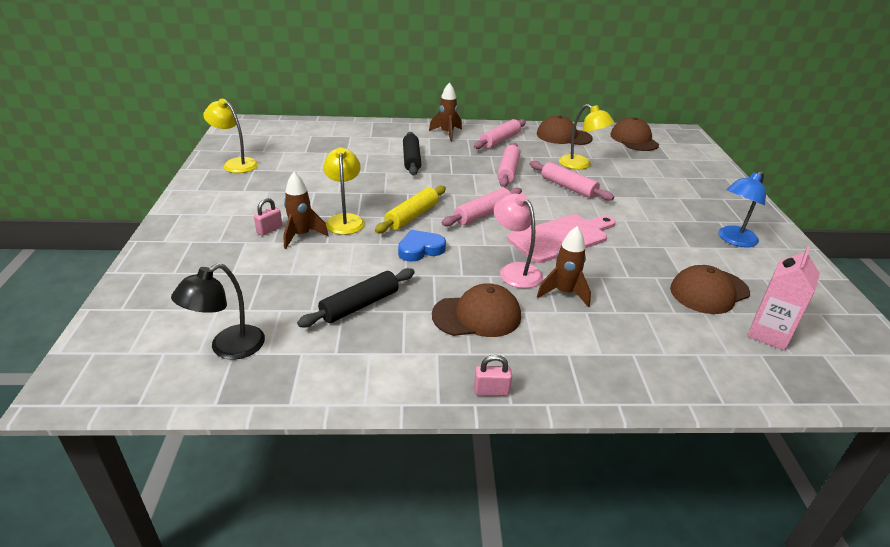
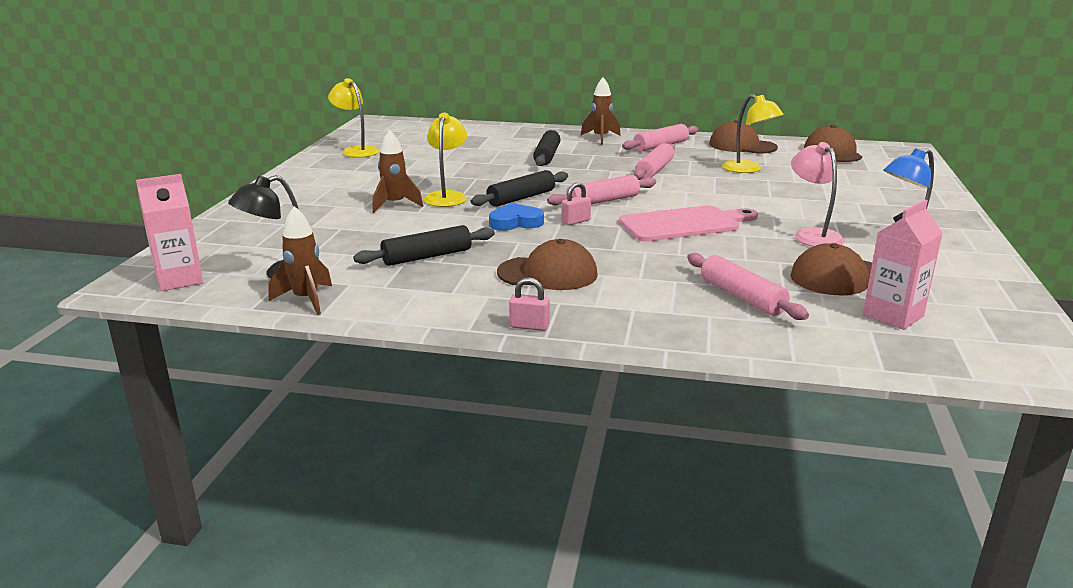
camera: 15 degrees right, 10 degrees down
pink padlock [254,198,282,236] -> pink padlock moved to [561,182,591,225]
yellow rolling pin [375,186,446,234] -> black rolling pin [471,170,568,207]
pink lamp [494,193,543,288] -> pink lamp moved to [791,142,845,247]
pink rolling pin [530,161,614,201] -> pink rolling pin moved to [687,253,809,320]
brown rocket [537,226,591,307] -> brown rocket moved to [268,206,332,315]
none -> pink carton [136,174,203,291]

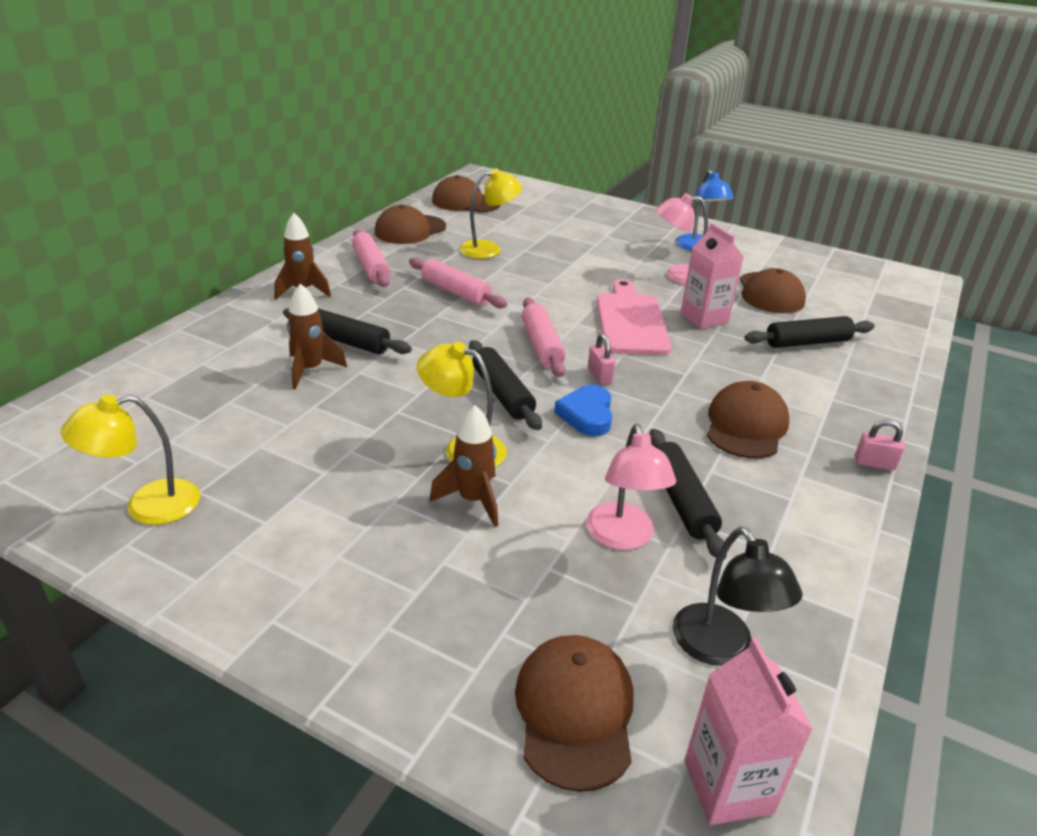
camera: 75 degrees left, 10 degrees up
brown rocket [268,206,332,315] -> brown rocket moved to [287,283,347,389]
pink padlock [509,277,550,331] -> pink padlock turned 75 degrees clockwise [855,419,905,471]
pink rolling pin [687,253,809,320] -> black rolling pin [744,316,875,348]
pink carton [863,200,943,330] -> pink carton moved to [681,223,744,329]
none -> brown cap [515,635,634,792]
none -> pink lamp [586,424,676,550]

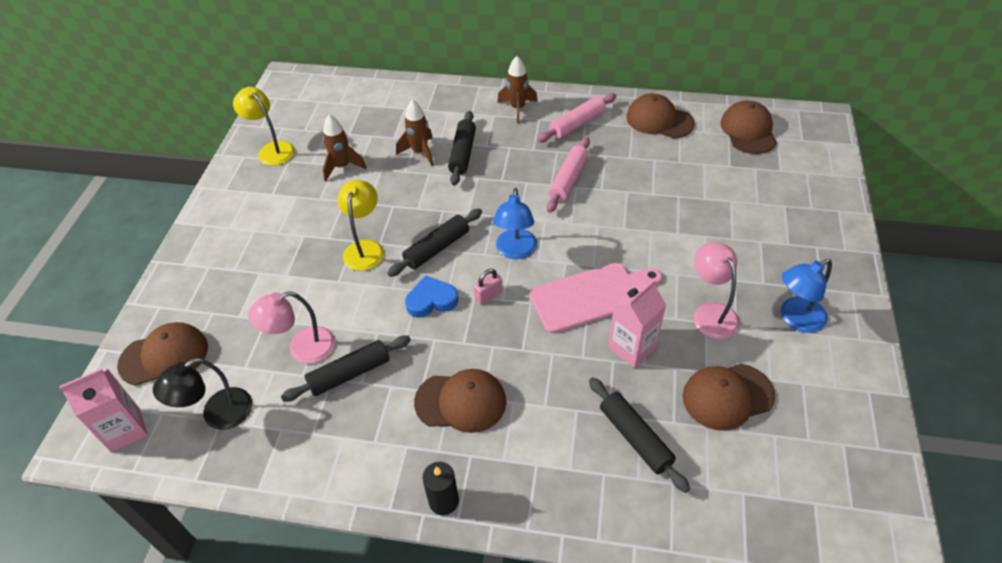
camera: 75 degrees right, 15 degrees up
brown rocket [429,405,498,527] -> brown rocket moved to [323,115,367,181]
yellow lamp [459,168,522,259] -> none
pink rolling pin [522,298,566,377] -> blue lamp [493,188,537,259]
pink padlock [855,419,905,471] -> black candle [422,462,459,515]

